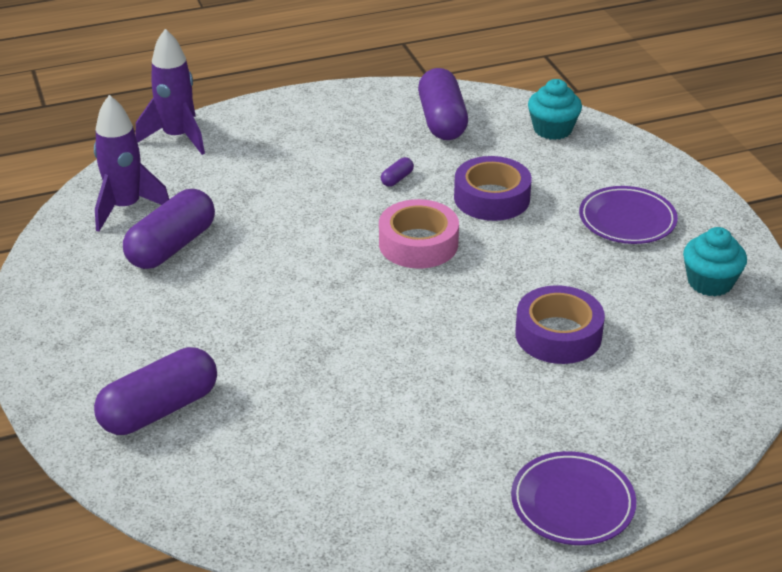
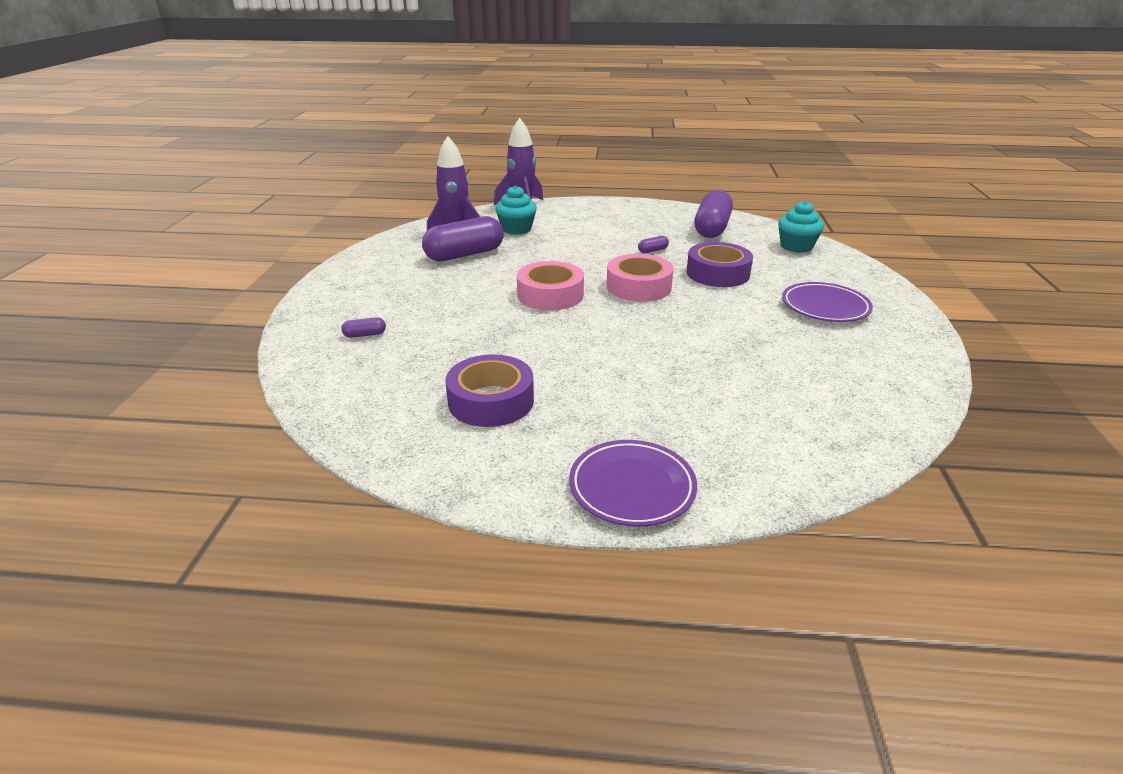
camera: 25 degrees right, 5 degrees down
purple capsule [94,347,217,435] -> purple capsule [341,317,386,338], size x0.41
purple tape [515,285,605,364] -> purple tape moved to [445,354,534,427]
turquoise cupcake [683,227,747,296] -> turquoise cupcake moved to [495,185,537,235]
none -> pink tape [517,261,584,310]

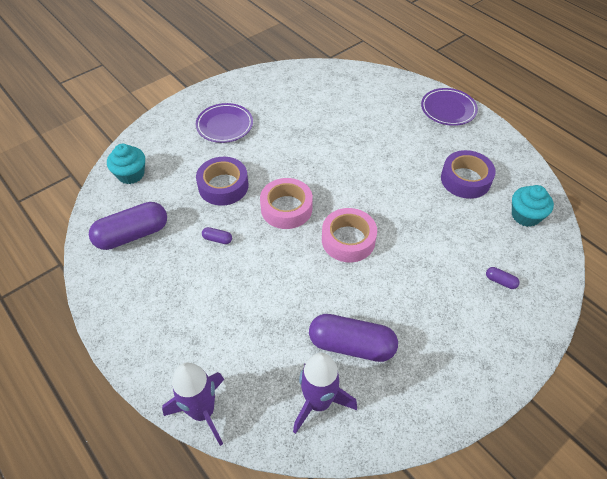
camera: 135 degrees left, 20 degrees up
turquoise cupcake [495,185,537,235] -> turquoise cupcake moved to [512,185,554,227]

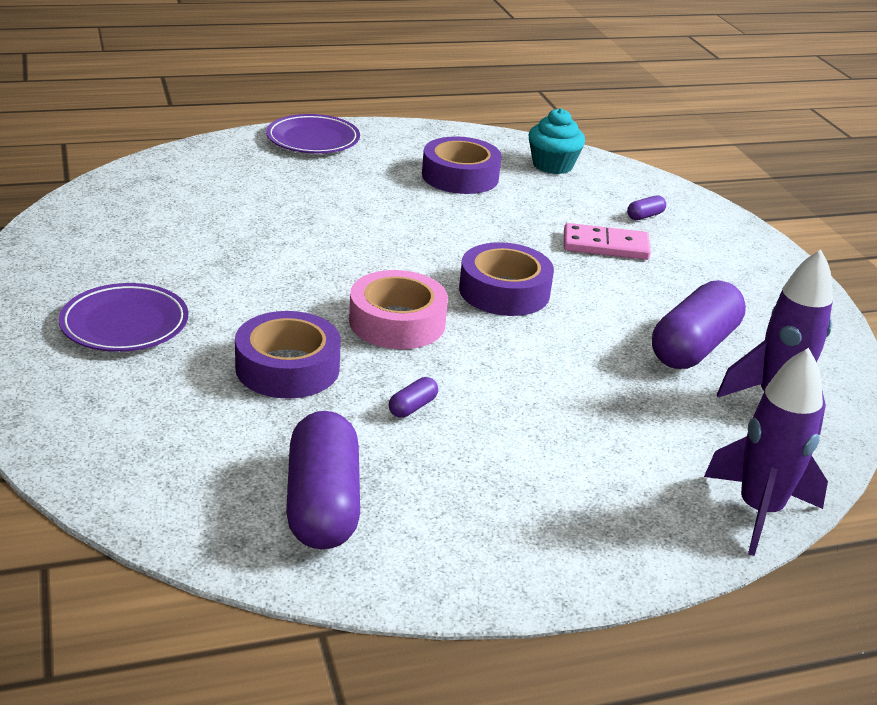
camera: 70 degrees left, 20 degrees down
turquoise cupcake [107,144,145,184] -> none
pink tape [322,208,377,262] -> purple tape [459,242,554,316]
none -> pink domino [564,223,651,260]

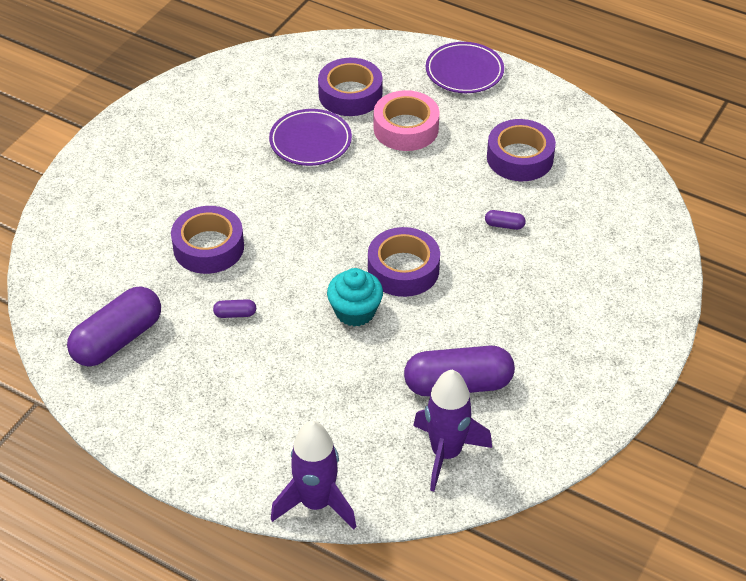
camera: 50 degrees right, 15 degrees up
purple plate [59,283,188,352] -> purple plate moved to [269,109,352,166]
pink tape [349,270,448,349] -> pink tape moved to [374,90,440,151]
turquoise cupcake [529,108,585,174] -> turquoise cupcake moved to [327,268,383,327]
pink domino [564,223,651,260] -> none
purple capsule [627,195,666,220] -> purple capsule moved to [485,210,526,230]
none -> purple tape [318,58,382,116]

